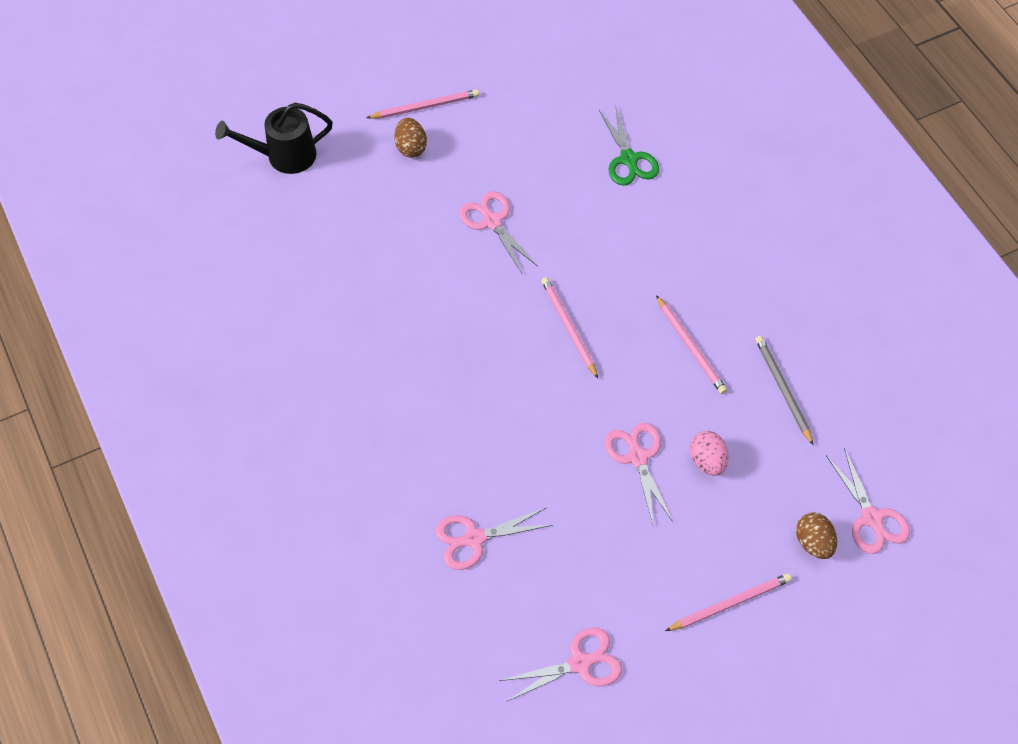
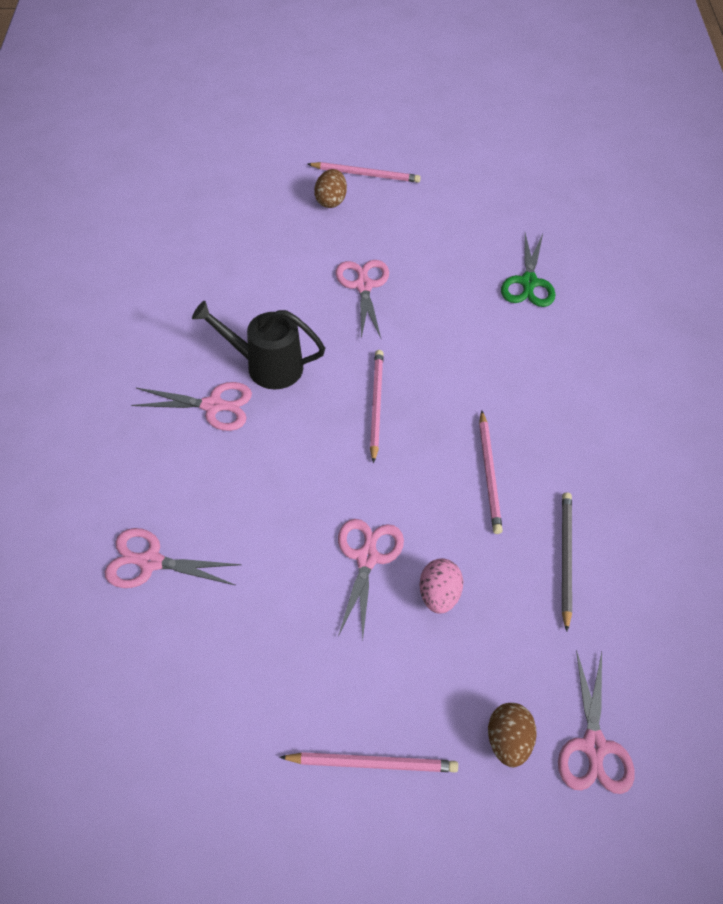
camera: 25 degrees right, 5 degrees down
black watering can [215,103,333,174] -> black watering can moved to [192,301,325,389]
pink scissors [499,627,622,701] -> pink scissors moved to [131,382,252,431]

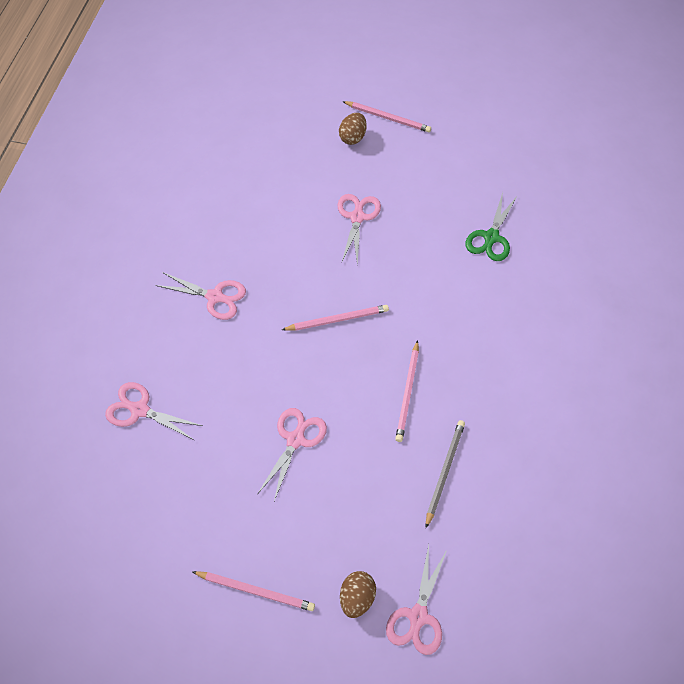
camera: 15 degrees right, 5 degrees up
black watering can [192,301,325,389] -> none
pink pencil [370,350,384,463] -> pink pencil turned 60 degrees clockwise [282,305,389,331]
pink egg [419,558,463,614] -> none

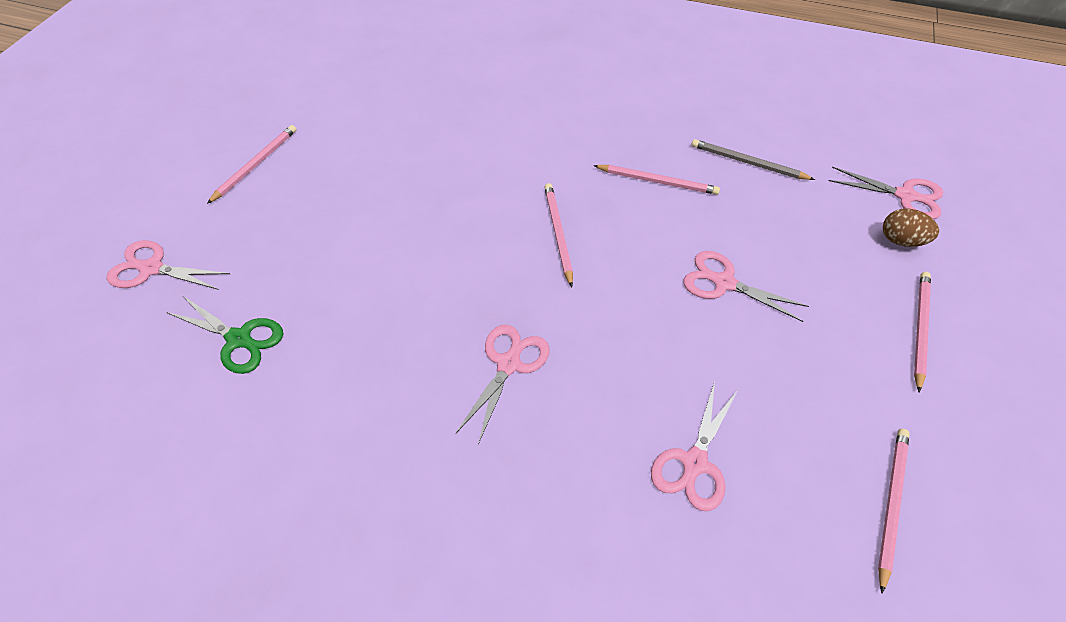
camera: 85 degrees left, 5 degrees down
pink scissors [337,194,381,266] -> pink scissors moved to [106,240,230,290]
brown egg [339,113,367,145] -> none
green scissors [465,192,518,261] -> green scissors moved to [166,296,283,374]
none -> pink pencil [878,429,910,593]

